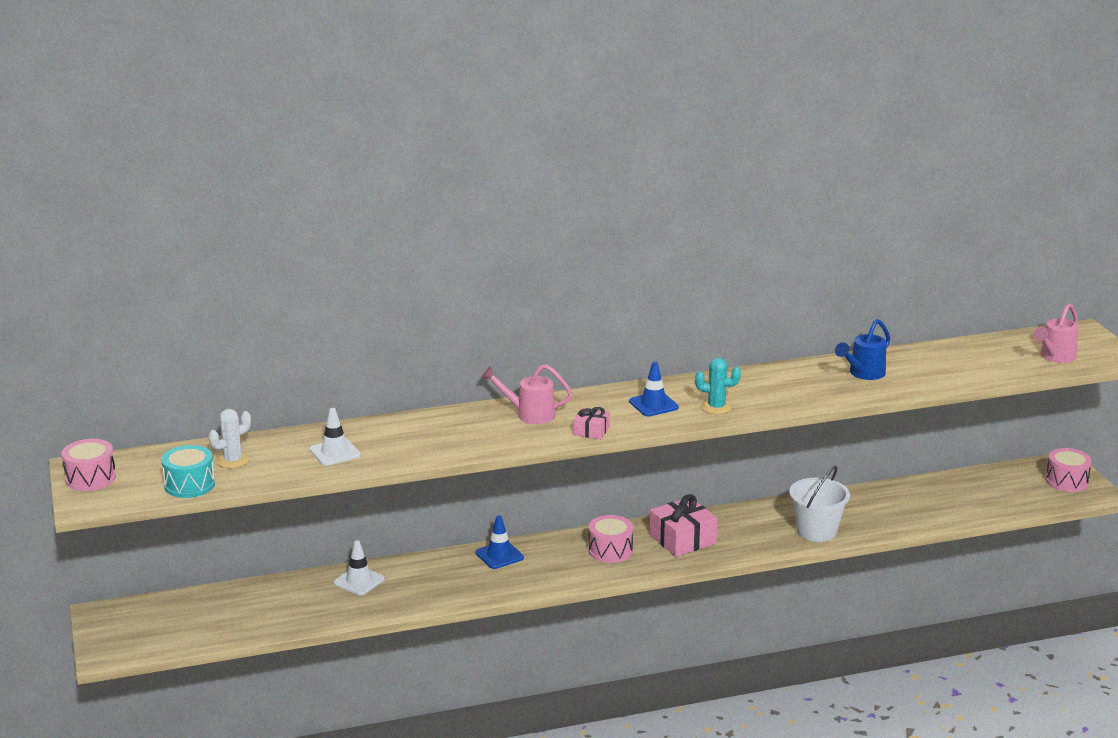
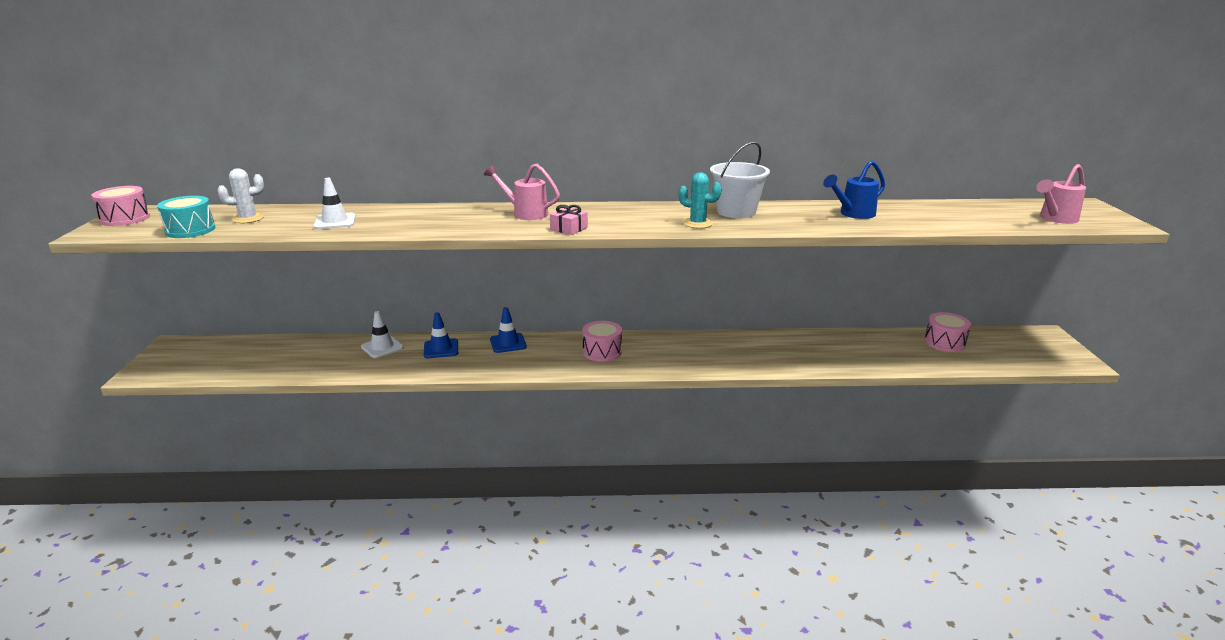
camera: 15 degrees right, 0 degrees up
blue traffic cone [629,362,679,416] -> blue traffic cone moved to [424,312,458,358]
pink gift [649,494,717,557] -> none
white bucket [789,466,850,542] -> white bucket moved to [710,141,770,218]
pink drum [1046,448,1092,492] -> pink drum moved to [924,312,971,352]

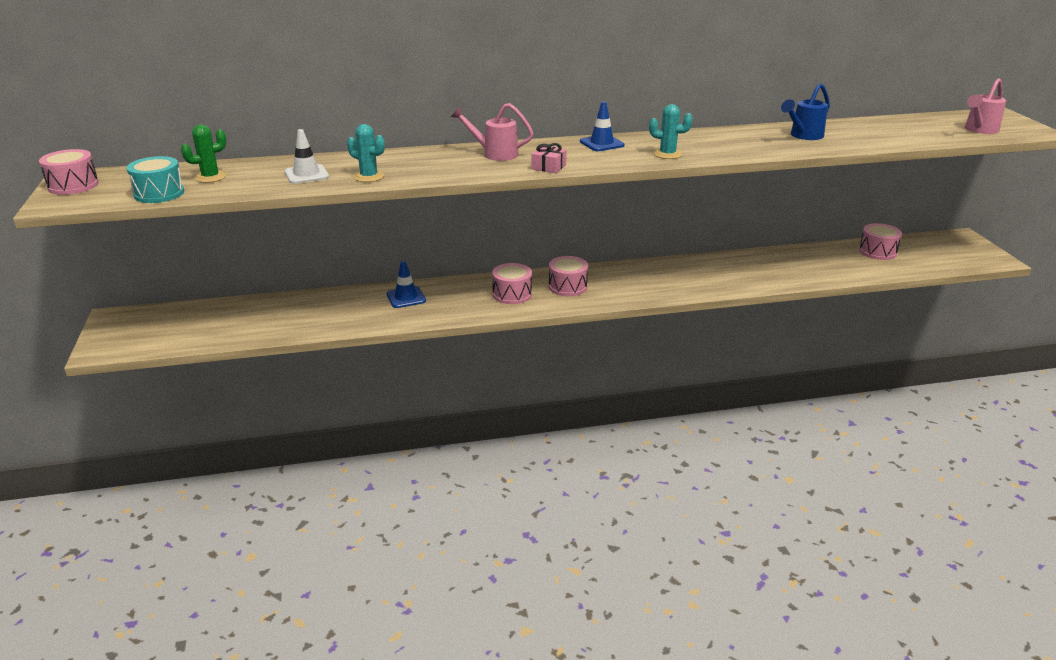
camera: 10 degrees left, 5 degrees up
white cactus [217,168,264,223] -> green cactus [181,124,226,183]
white traffic cone [361,311,404,358] -> none
blue traffic cone [490,307,527,353] -> blue traffic cone moved to [580,101,625,151]
white bucket [710,141,770,218] -> none
none -> turquoise cactus [347,124,385,182]
none -> pink drum [492,263,532,304]

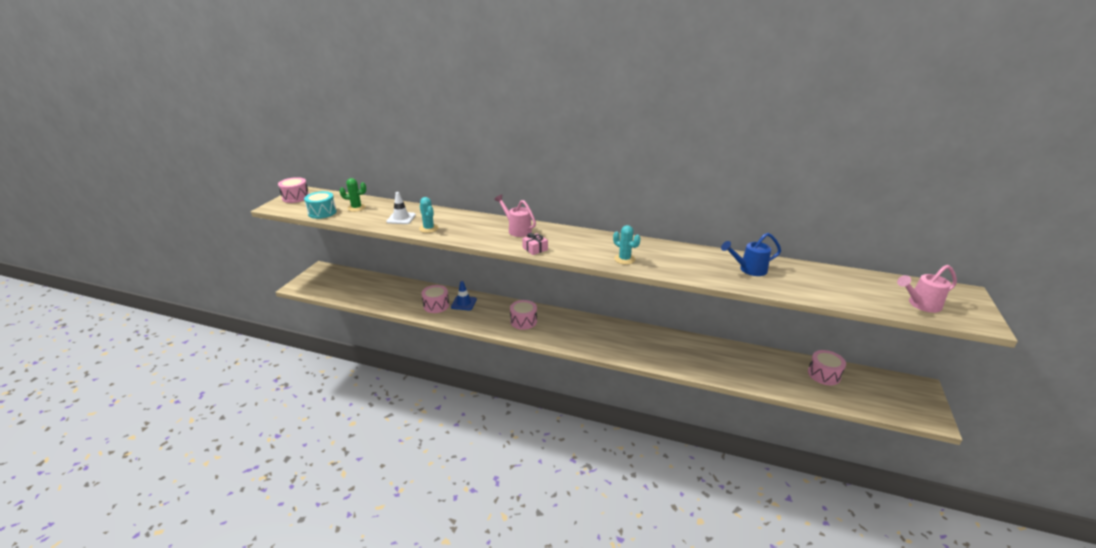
camera: 30 degrees right, 0 degrees up
pink drum [549,256,588,296] -> pink drum moved to [421,285,449,313]
blue traffic cone [580,101,625,151] -> none

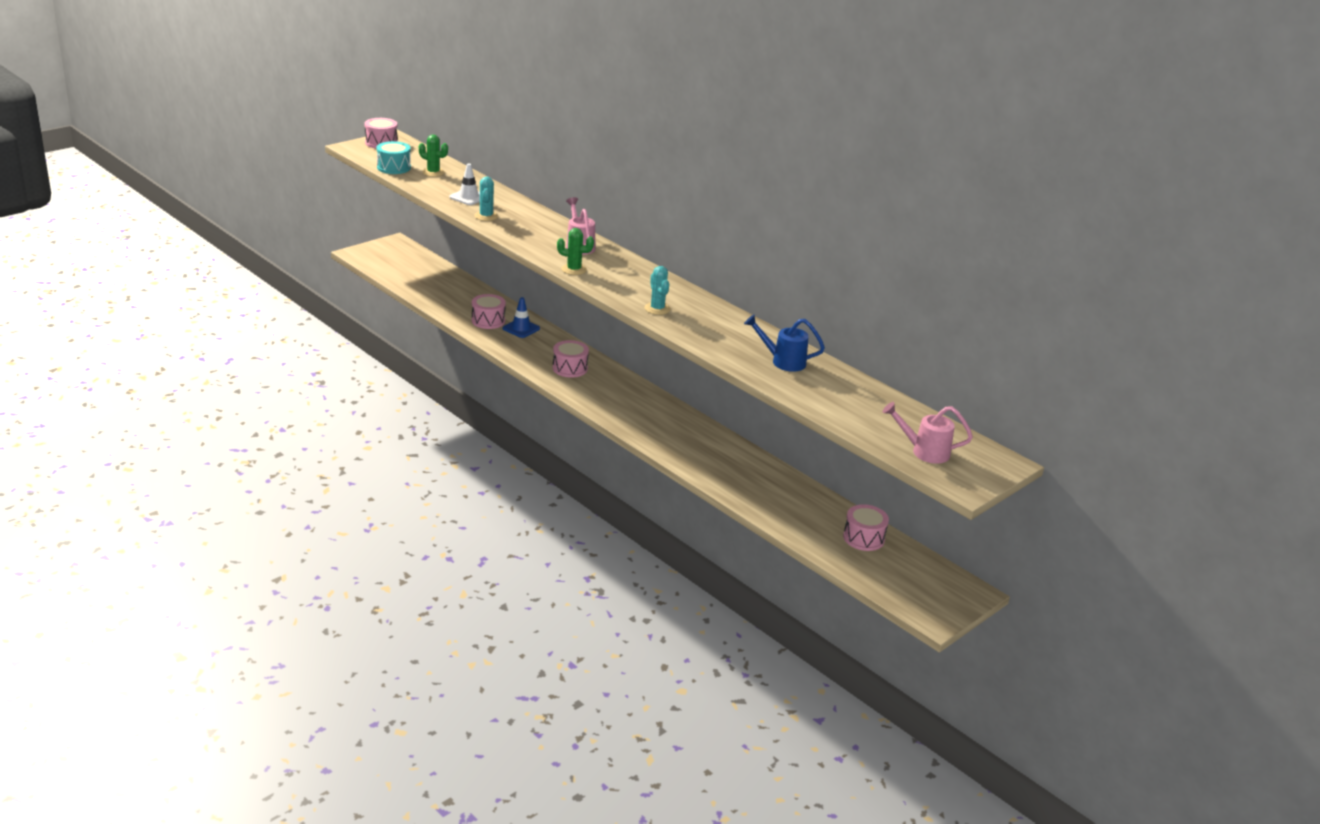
camera: 25 degrees right, 0 degrees up
pink gift [522,233,548,255] -> green cactus [557,228,594,275]

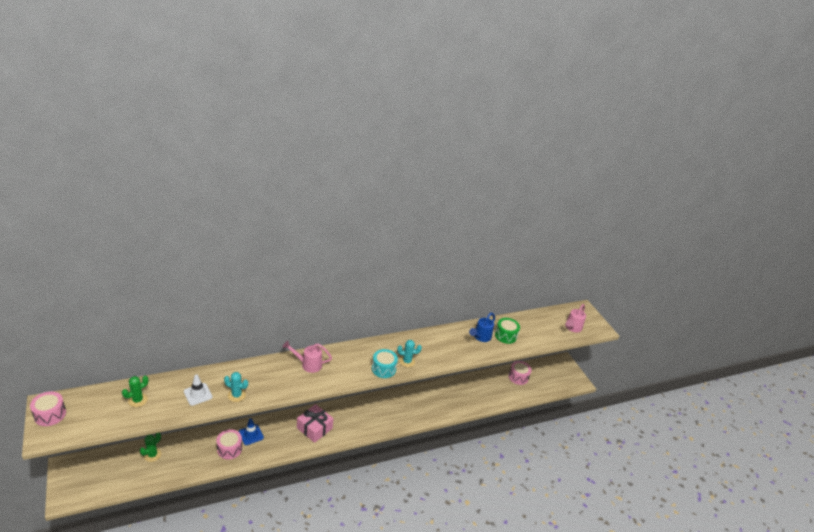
camera: 70 degrees left, 5 degrees up
turquoise drum [376,141,411,174] -> turquoise drum moved to [372,349,398,378]
pink drum [553,340,589,378] -> pink gift [297,404,334,443]
green cactus [557,228,594,275] -> green cactus moved to [140,433,161,462]
none -> green drum [495,318,520,344]

